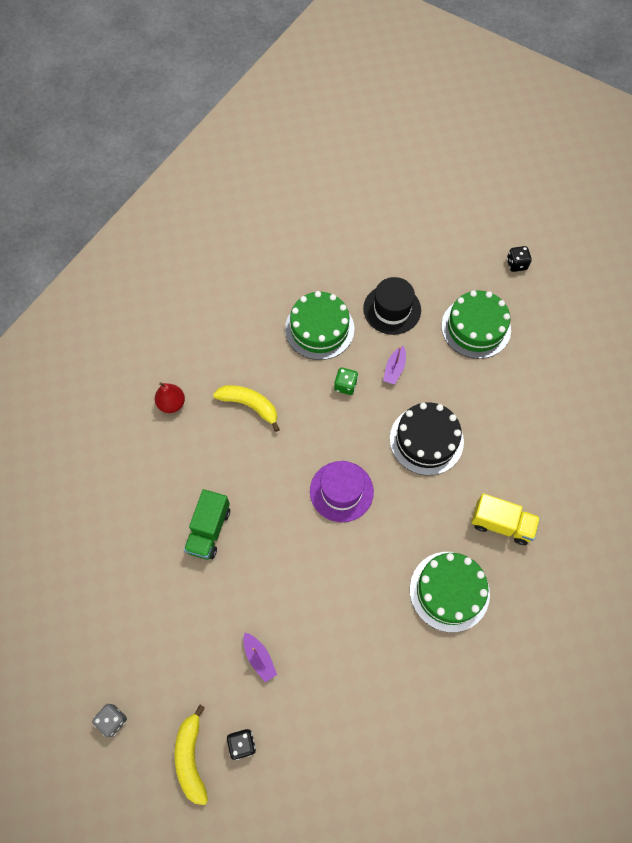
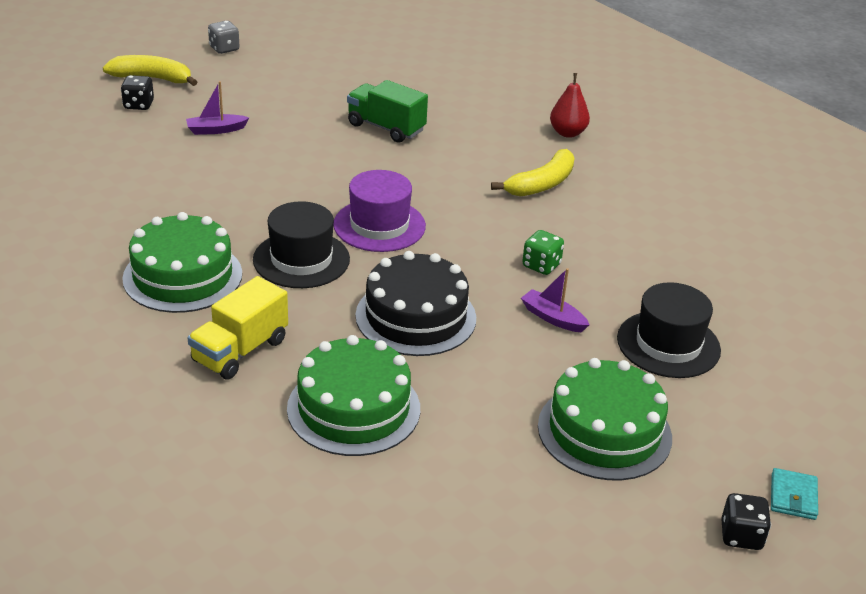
camera: 105 degrees right, 30 degrees down
green cake [285,291,354,360] -> green cake moved to [287,335,420,456]
none -> black hat [253,201,350,288]
none -> turquoise wallet [771,468,818,520]

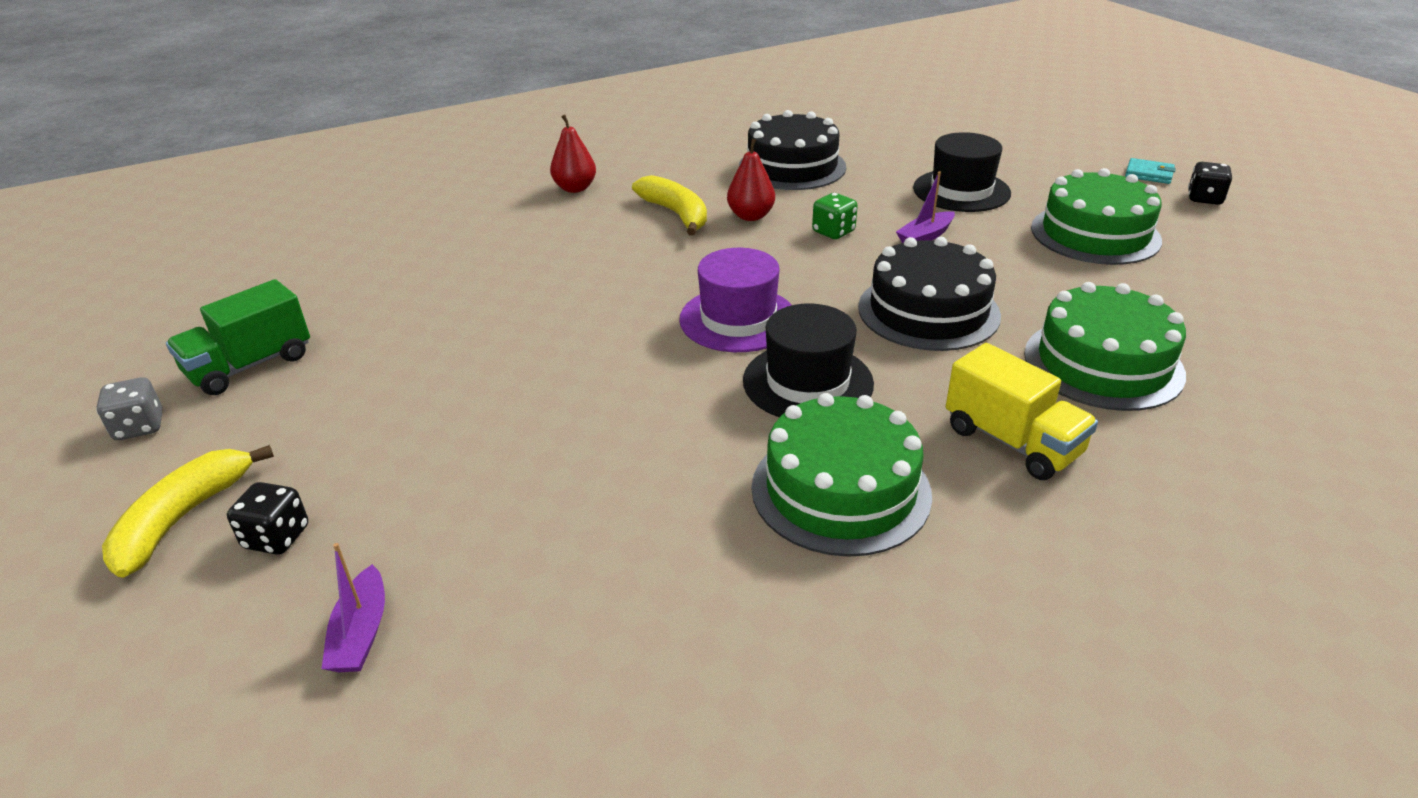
camera: 75 degrees left, 0 degrees up
purple boat [186,81,249,135] -> purple boat moved to [321,543,385,672]
green truck [347,80,428,143] -> green truck moved to [166,279,310,395]
none -> red pear [727,138,775,221]
none -> black cake [739,110,846,190]

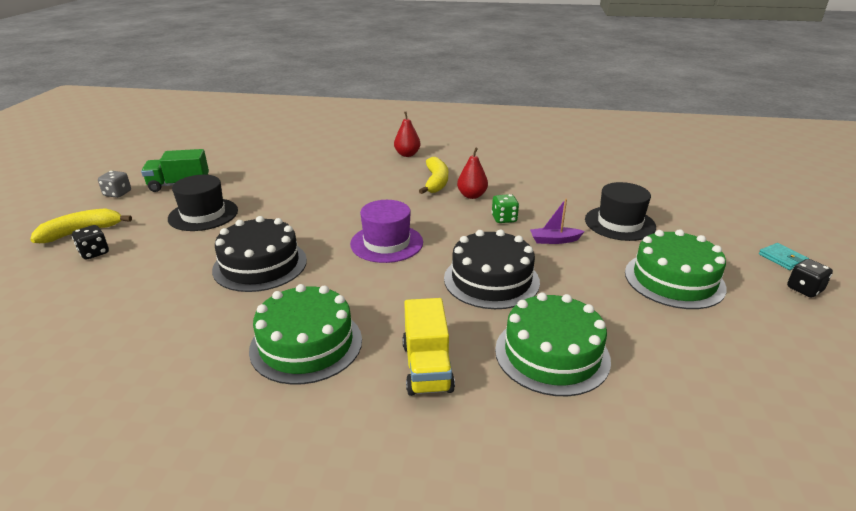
camera: 35 degrees right, 5 degrees down
purple boat [321,543,385,672] -> none
black cake [739,110,846,190] -> black cake moved to [212,216,307,292]
black hat [743,303,874,417] -> black hat moved to [168,175,238,231]

